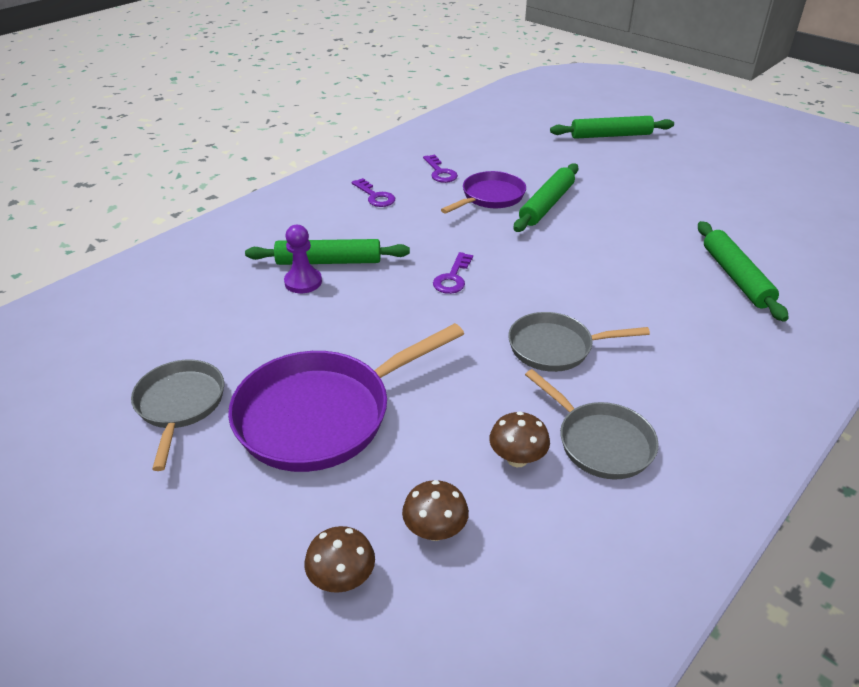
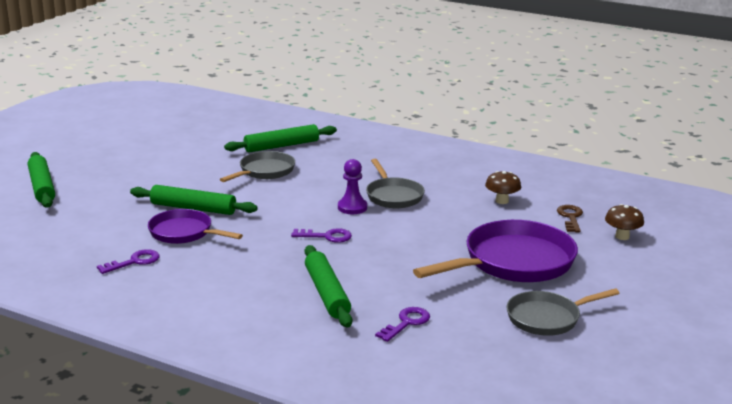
camera: 105 degrees left, 15 degrees down
purple pan [228,323,464,472] -> purple pan turned 75 degrees counterclockwise [413,220,578,282]
purple pawn [284,225,322,293] -> purple pawn moved to [338,159,367,214]
purple key [352,178,395,207] -> purple key moved to [375,307,430,342]
brown mushroom [402,480,469,541] -> brown key [557,205,583,232]
grey pan [525,369,659,480] -> grey pan moved to [220,151,295,182]

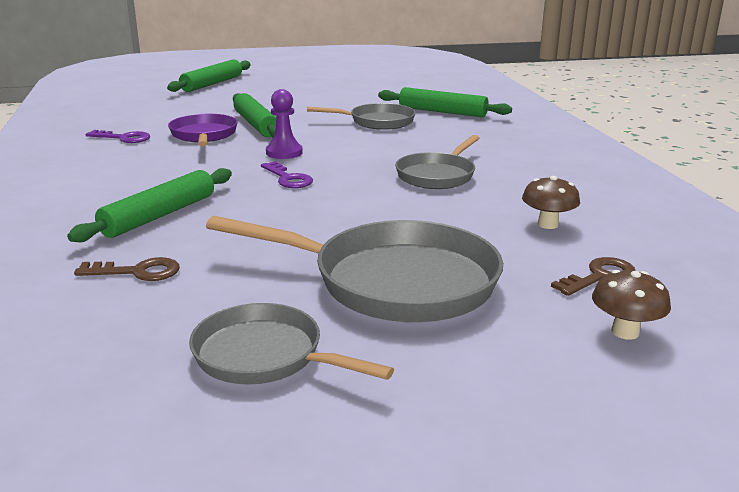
camera: 50 degrees right, 0 degrees up
purple pawn [338,159,367,214] -> purple pawn moved to [266,89,303,159]
purple key [375,307,430,342] -> brown key [74,257,180,281]
purple pan [413,220,578,282] -> grey pan [206,216,503,322]

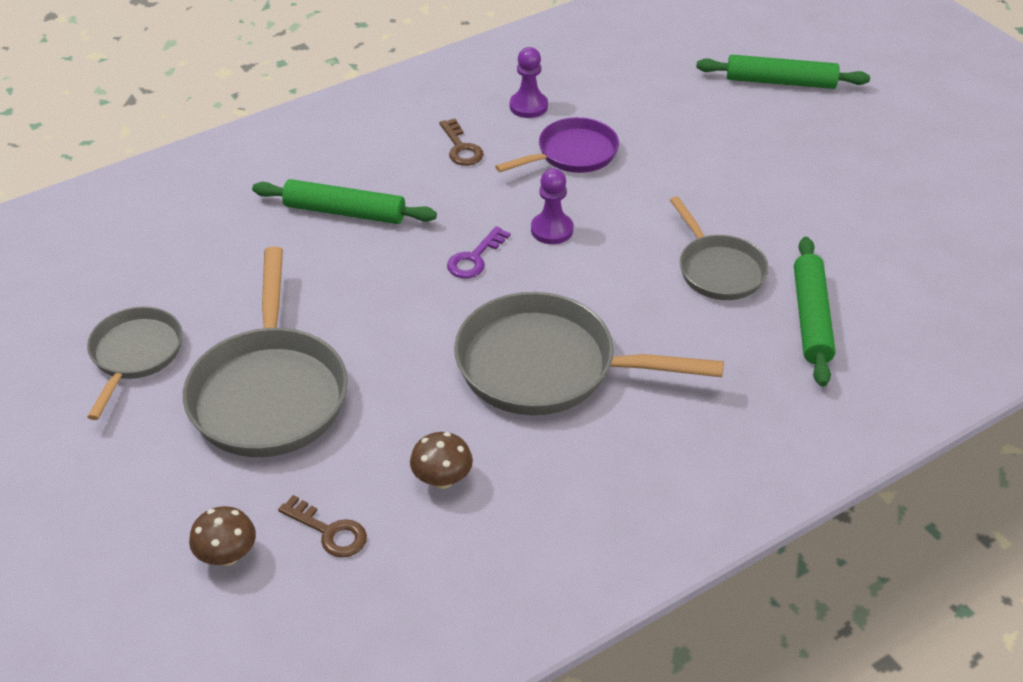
camera: 70 degrees right, 20 degrees up
brown key [74,257,180,281] -> brown key moved to [439,119,484,166]
purple key [86,130,150,143] -> purple pawn [510,47,548,118]
green rolling pin [233,93,277,137] -> none
grey pan [395,135,479,189] -> grey pan [454,292,724,415], size x1.68

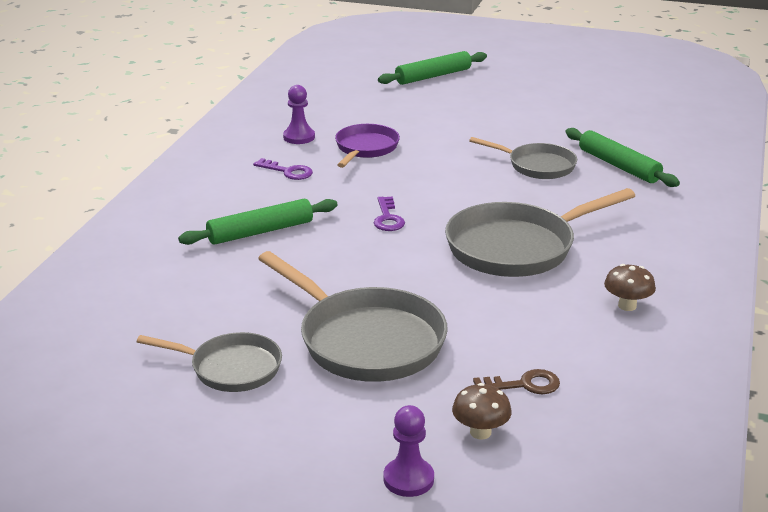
camera: 40 degrees left, 15 degrees down
grey pan [87,307,182,420] -> grey pan turned 135 degrees clockwise [137,332,282,392]
brown mushroom [410,432,473,489] -> brown mushroom moved to [604,264,656,311]
brown key [439,119,484,166] -> purple key [253,158,313,180]
purple pawn [531,168,573,244] -> purple pawn moved to [384,405,434,497]

